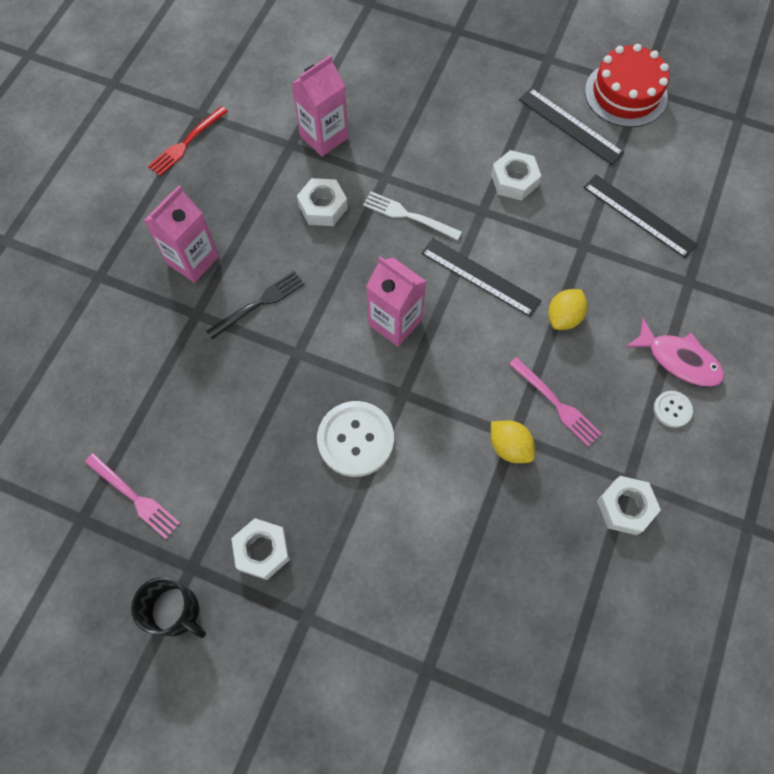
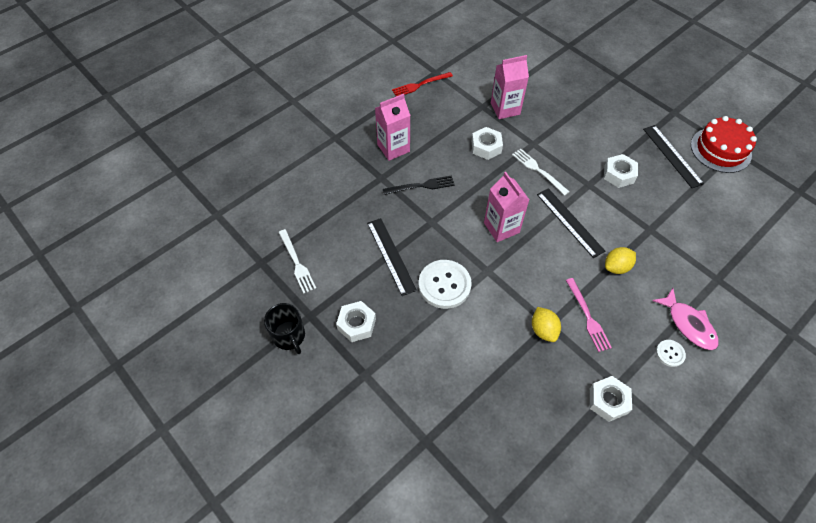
camera: 25 degrees right, 10 degrees down
pink fork [85,453,181,539] -> white fork [278,229,316,294]
black ruler [583,174,697,258] -> black ruler moved to [367,218,417,296]

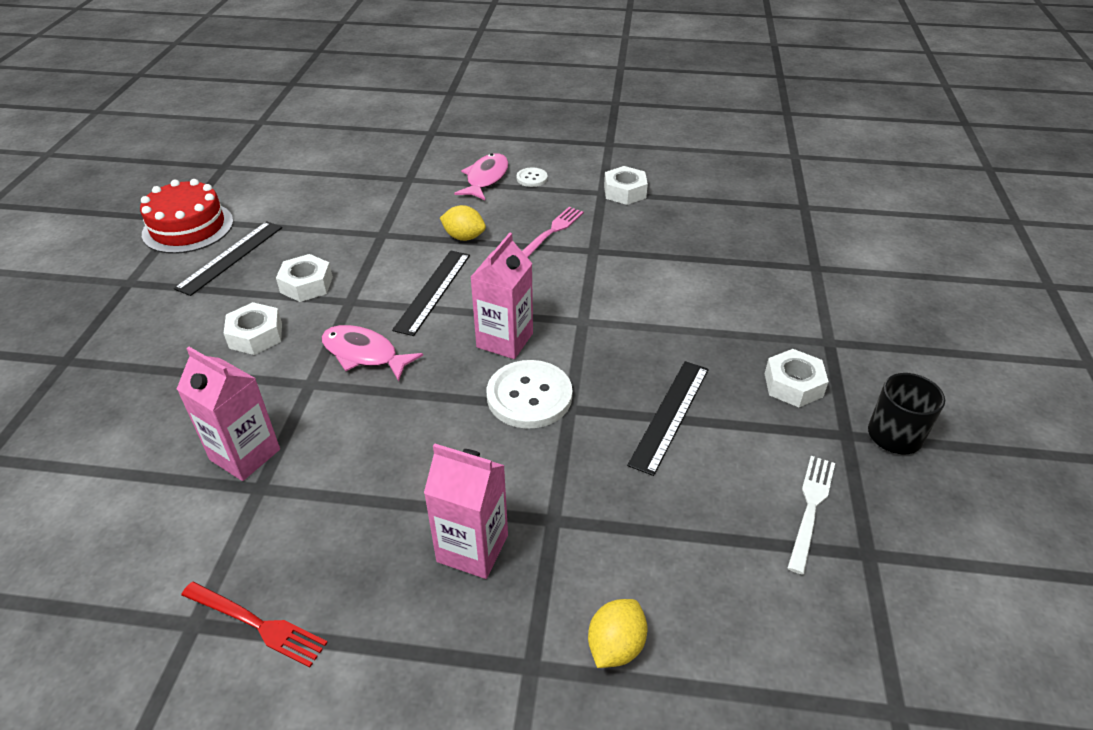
camera: 130 degrees left, 15 degrees down
black fork [383,175,455,195] -> none
white button [419,260,472,309] -> white button moved to [487,360,572,429]
white nut [471,127,503,160] -> white nut moved to [223,302,282,355]
white fork [512,148,570,196] -> pink fish [321,325,423,381]
yellow lemon [532,307,561,342] -> yellow lemon moved to [588,599,647,668]

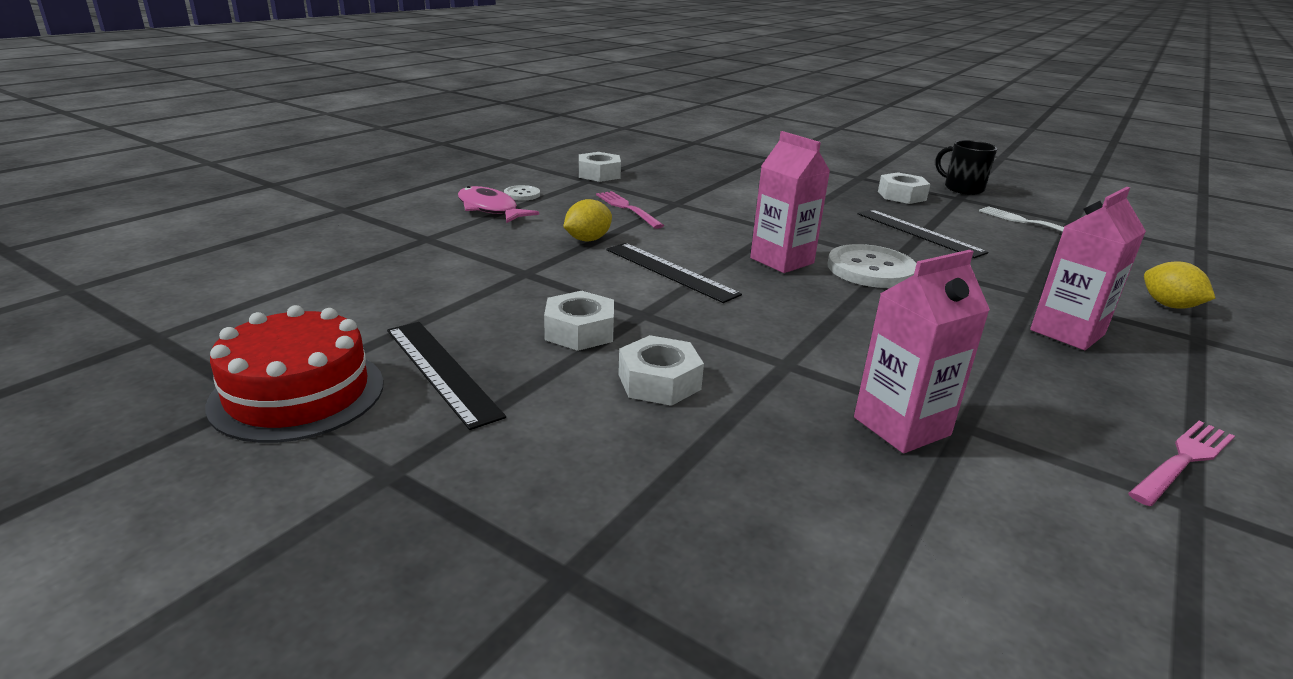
camera: 65 degrees left, 15 degrees down
red fork [181,582,328,668] -> pink fork [1128,421,1235,506]
pink fish [321,325,423,381] -> none

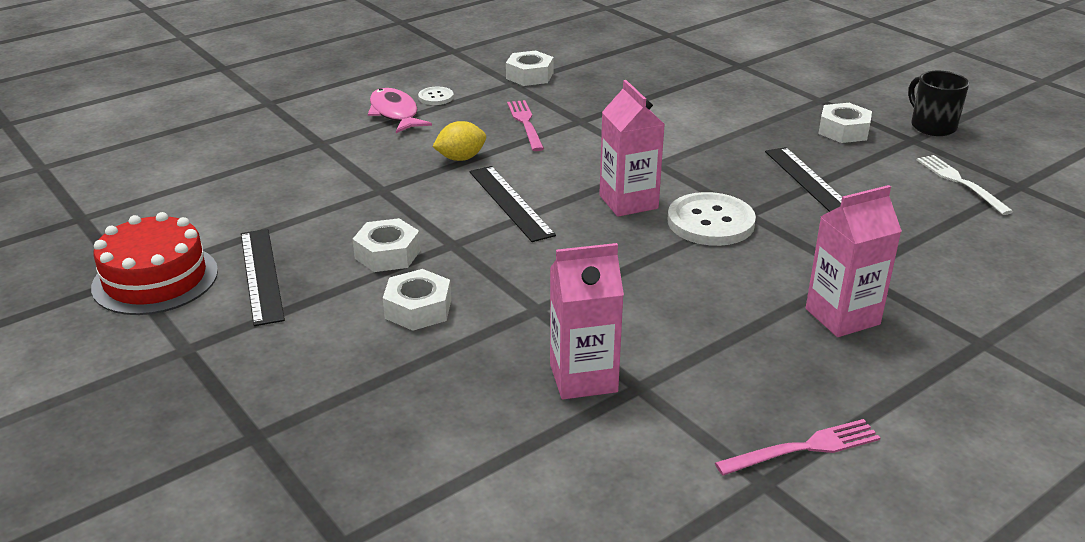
camera: 20 degrees right, 5 degrees up
yellow lemon [1144,261,1216,309] -> none

